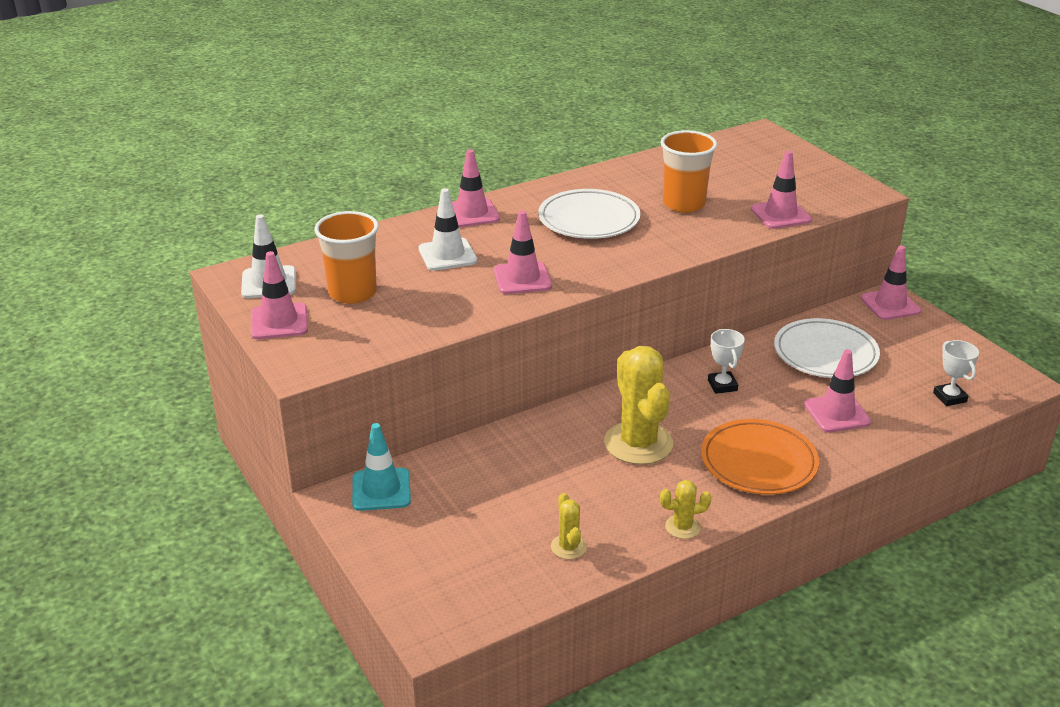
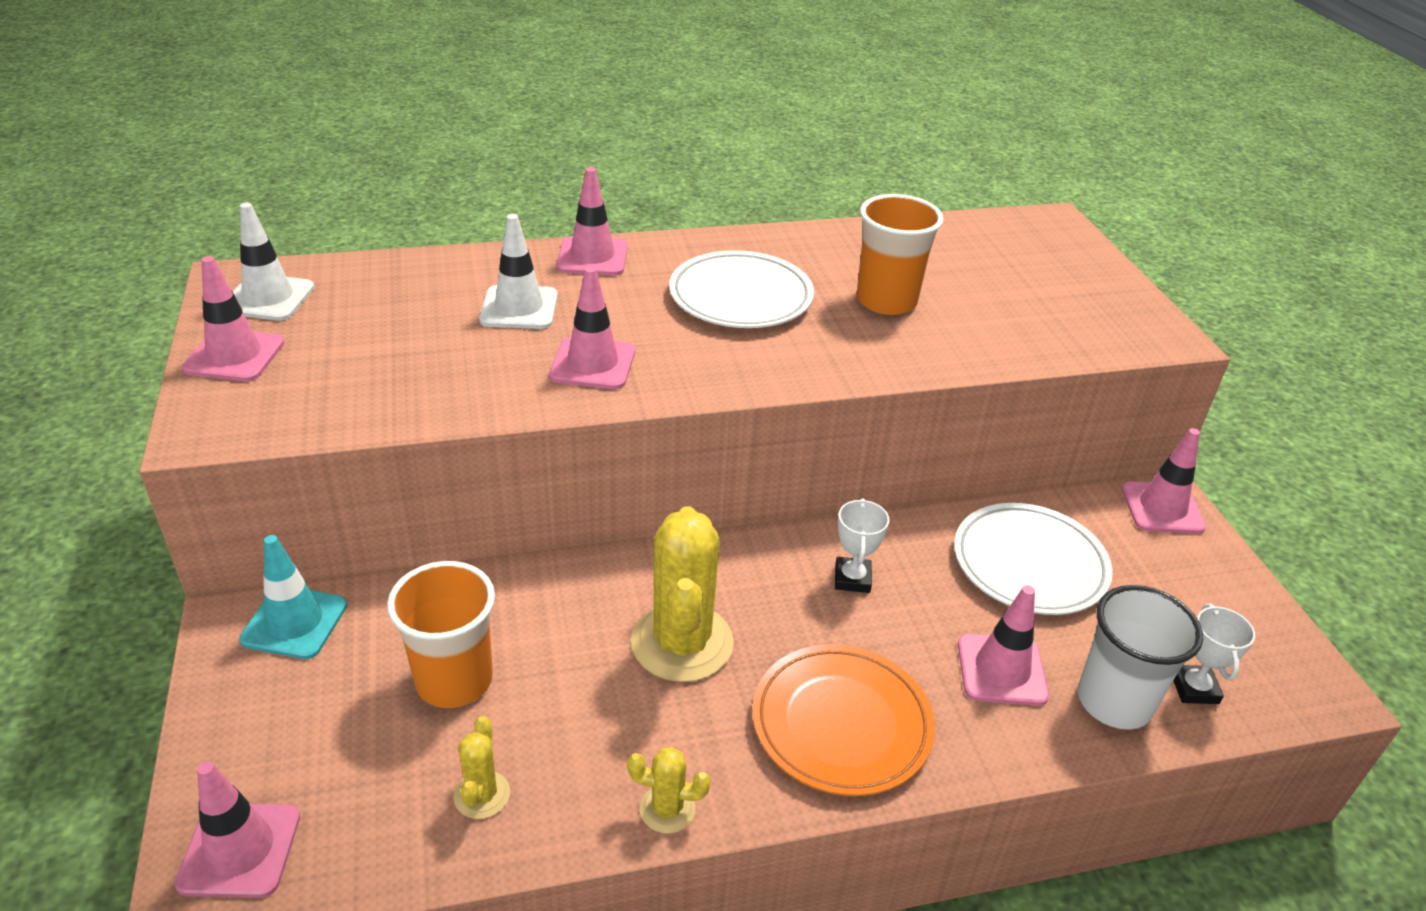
camera: 15 degrees right, 5 degrees up
orange cup [314,211,379,304] -> orange cup moved to [387,561,495,708]
pink traffic cone [751,151,812,229] -> pink traffic cone moved to [175,761,300,898]
none -> white cup [1078,585,1203,730]

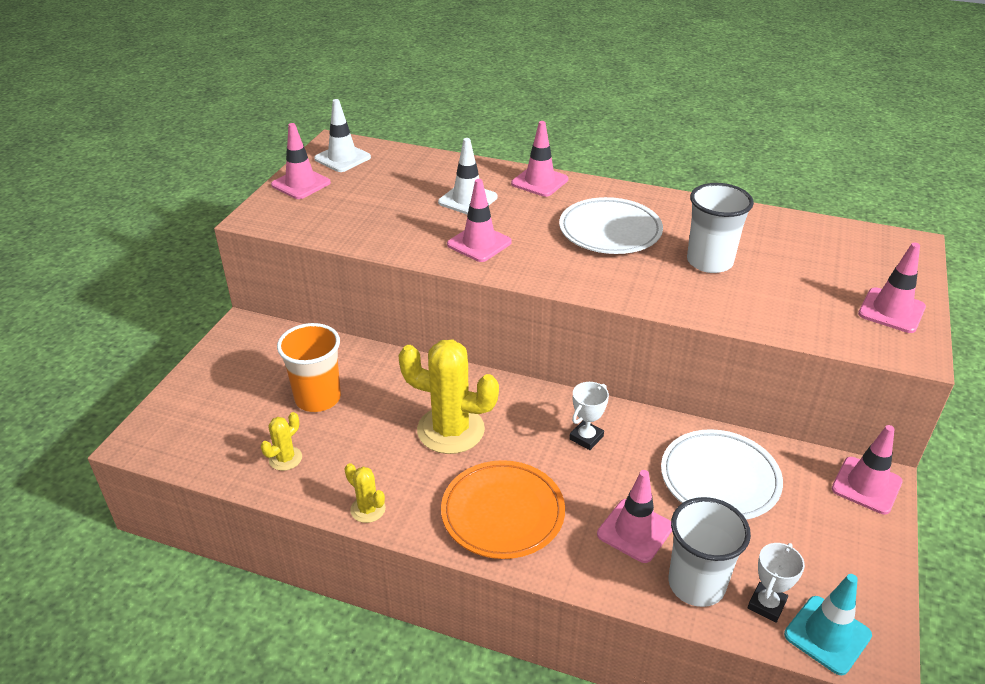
camera: 35 degrees right, 0 degrees up
pink traffic cone [175,761,300,898] -> pink traffic cone moved to [858,243,926,333]
turquoise traffic cone [239,535,347,659] -> turquoise traffic cone moved to [784,574,872,675]
yellow cactus [631,506,734,682] -> yellow cactus turned 75 degrees clockwise [398,339,499,454]
orange cup [857,194,944,315] -> white cup [687,183,754,273]

